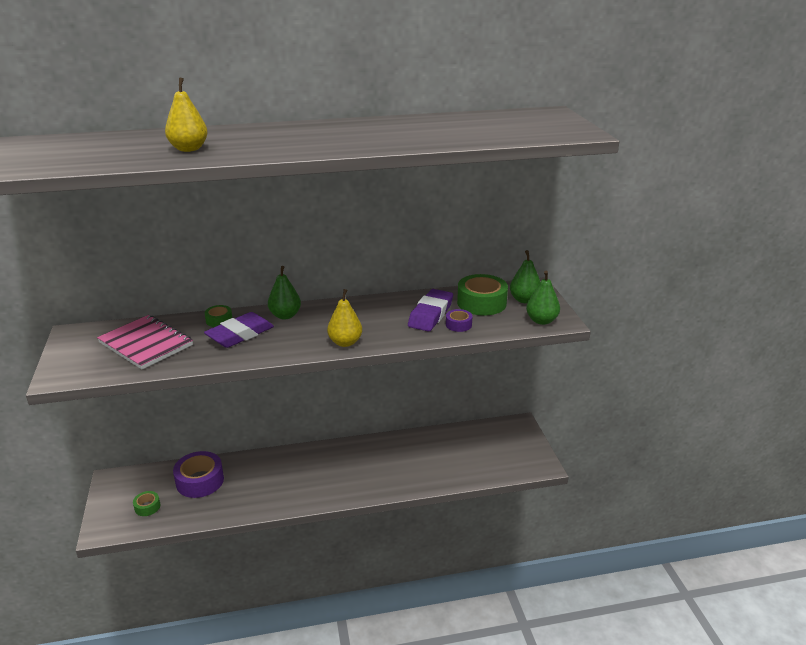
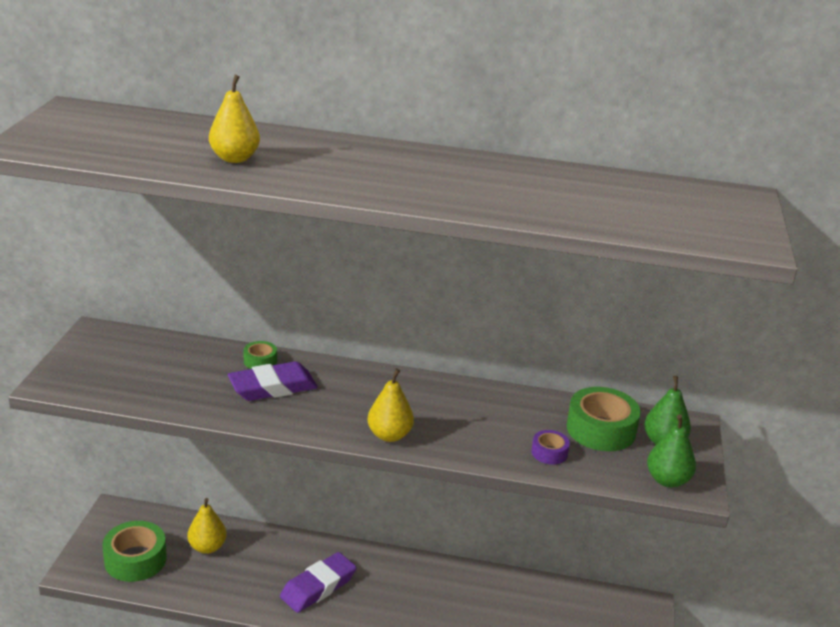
camera: 20 degrees right, 0 degrees up
pink notebook [97,315,193,369] -> none
green tape [133,491,160,516] -> green tape [102,521,167,582], size x1.97
purple tape [173,451,224,498] -> yellow pear [187,498,227,554]
green pear [268,266,301,319] -> none
purple eraser [408,289,453,332] -> purple eraser moved to [280,552,357,613]

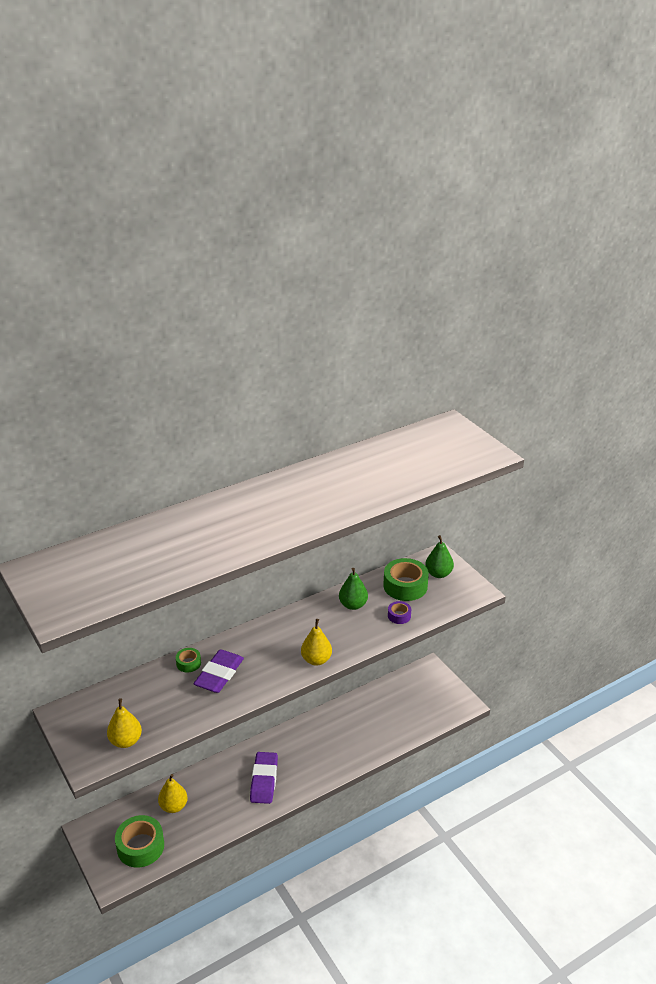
camera: 40 degrees left, 5 degrees up
yellow pear [209,75,260,163] -> yellow pear moved to [107,698,142,748]
green pear [647,414,696,487] -> green pear moved to [339,568,368,610]

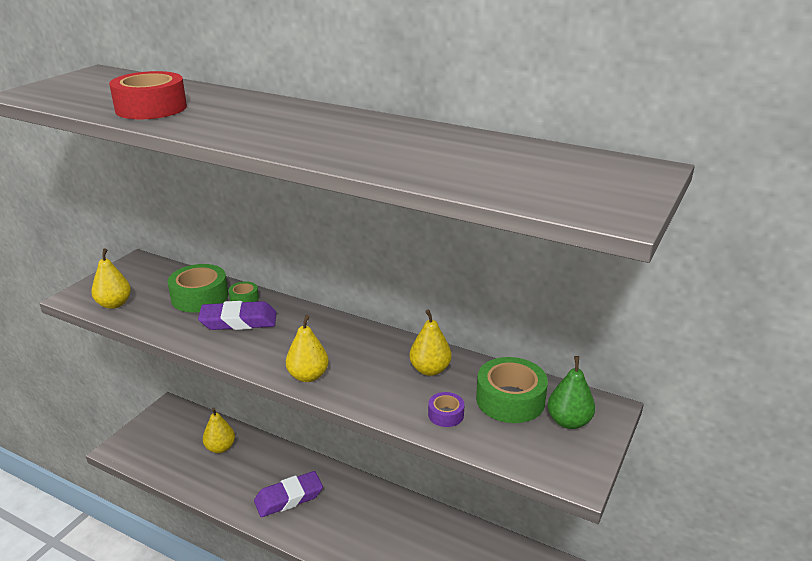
camera: 60 degrees right, 5 degrees down
green tape [115,815,164,868] -> green tape moved to [168,264,228,312]
green pear [339,568,368,610] -> yellow pear [409,309,452,376]
none -> red tape [109,71,187,119]

